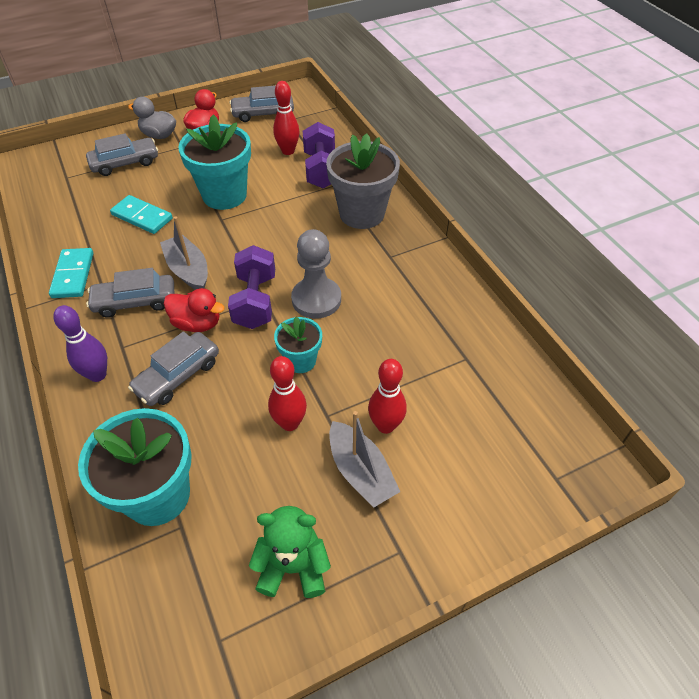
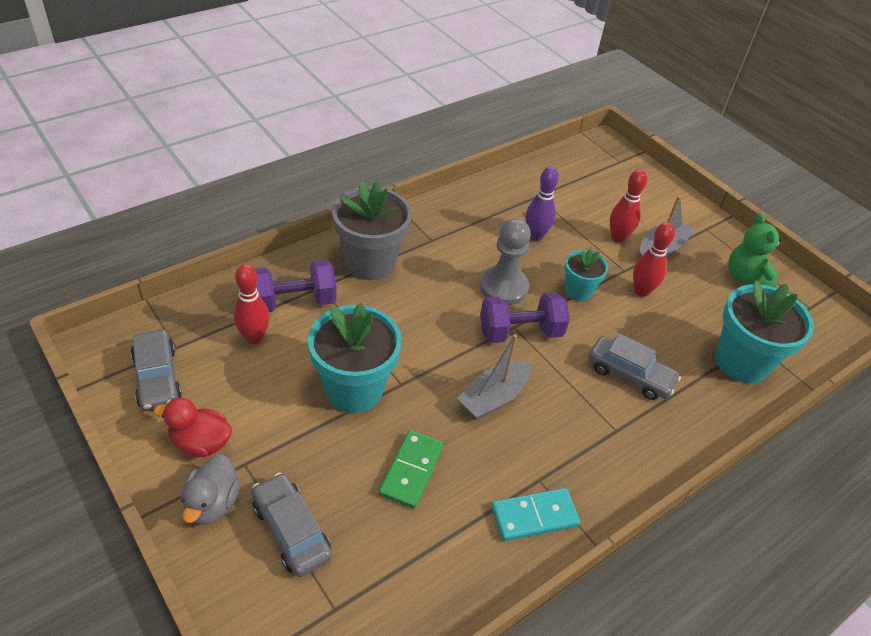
camera: 105 degrees left, 5 degrees down
purple bowling pin [53,305,107,382] -> purple bowling pin moved to [526,167,559,241]
grey car [86,268,174,318] -> none
turquoise domino [110,195,173,234] -> green domino [379,430,444,509]
red duck [164,288,225,332] -> none

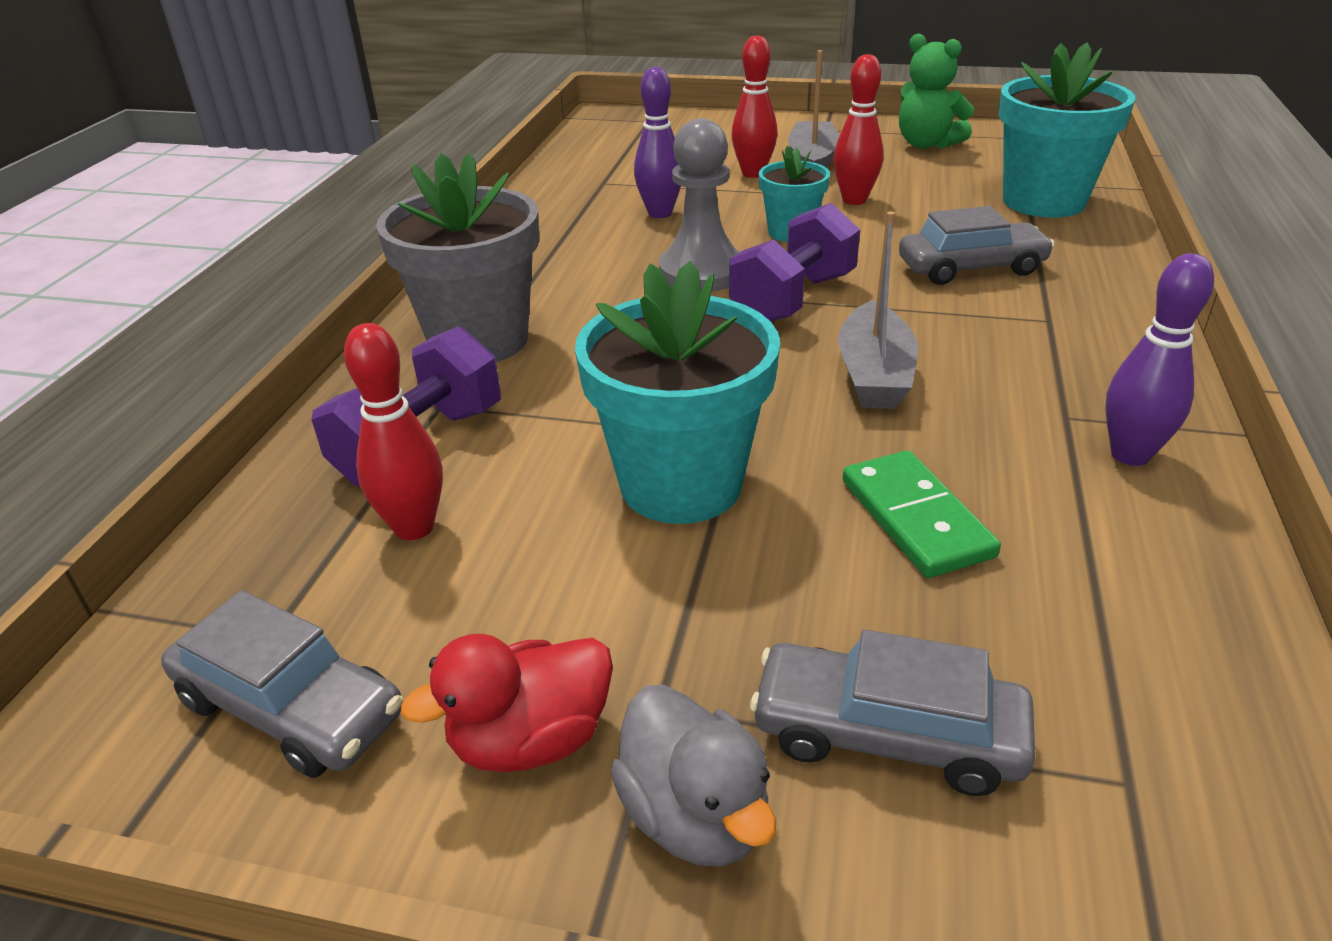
camera: 35 degrees left, 10 degrees down
turquoise domino [491,488,580,541] -> purple bowling pin [1105,253,1214,466]

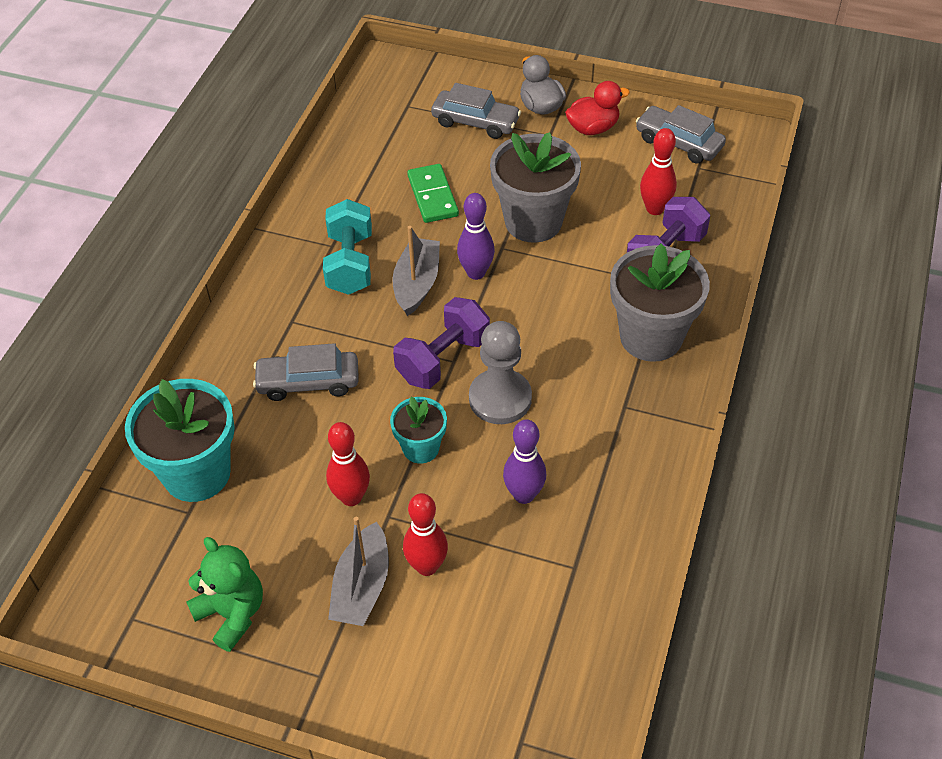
camera: 175 degrees left, 15 degrees up
turquoise flower pot [575,261,780,524] -> grey flower pot [490,132,581,243]
purple bowling pin [1105,253,1214,466] -> purple bowling pin moved to [457,193,495,280]
none -> turquoise dumbbell [323,199,372,295]

